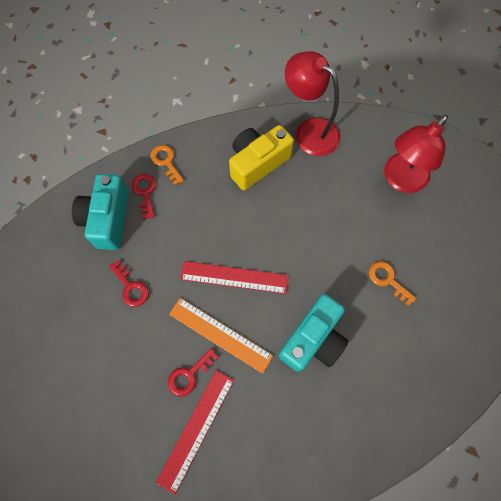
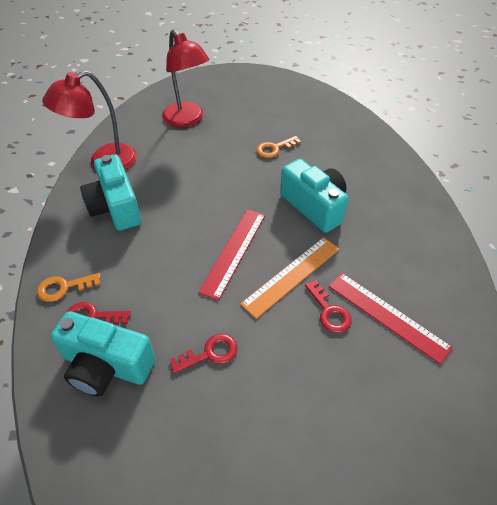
camera: 75 degrees left, 20 degrees down
yellow camera [229,125,294,191] -> turquoise camera [80,154,141,231]

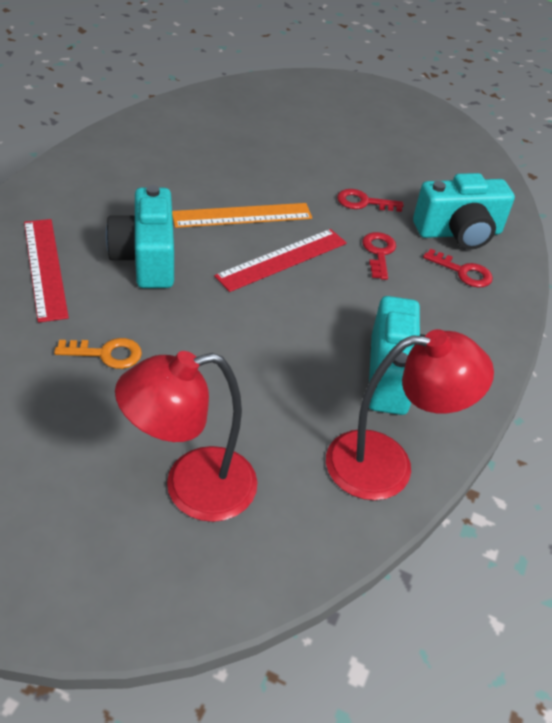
camera: 155 degrees left, 5 degrees down
orange key [37,273,101,302] -> none
turquoise camera [50,311,155,397] -> turquoise camera turned 120 degrees clockwise [413,173,515,250]
red lamp [162,29,209,128] -> red lamp turned 105 degrees counterclockwise [115,351,257,522]
red key [305,280,352,333] -> red key moved to [362,232,396,280]
red ruler [329,273,453,365] -> red ruler moved to [24,219,69,323]

